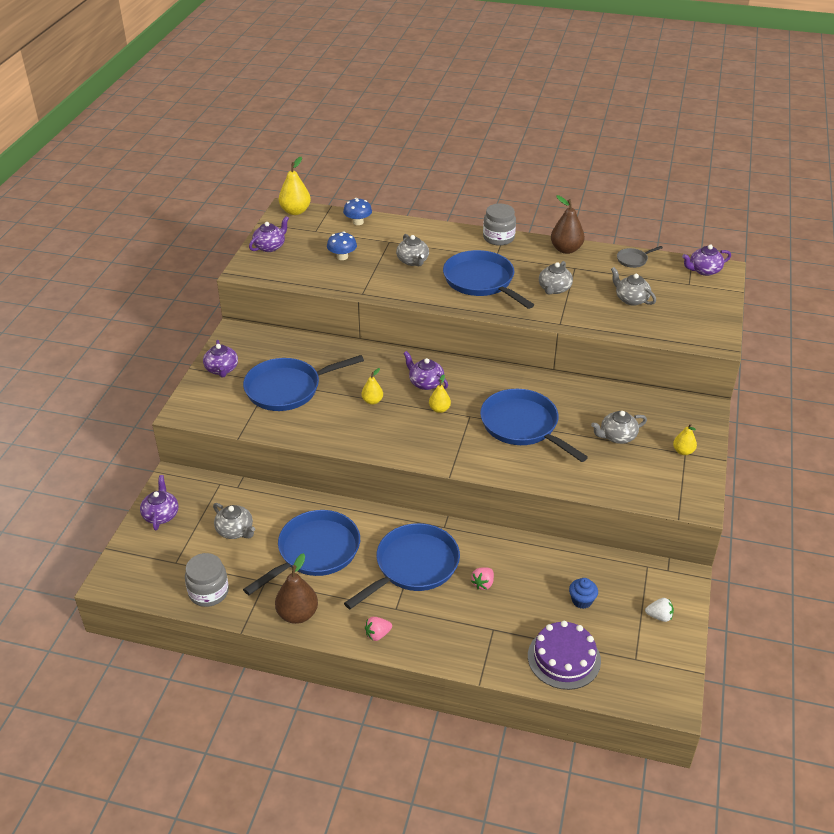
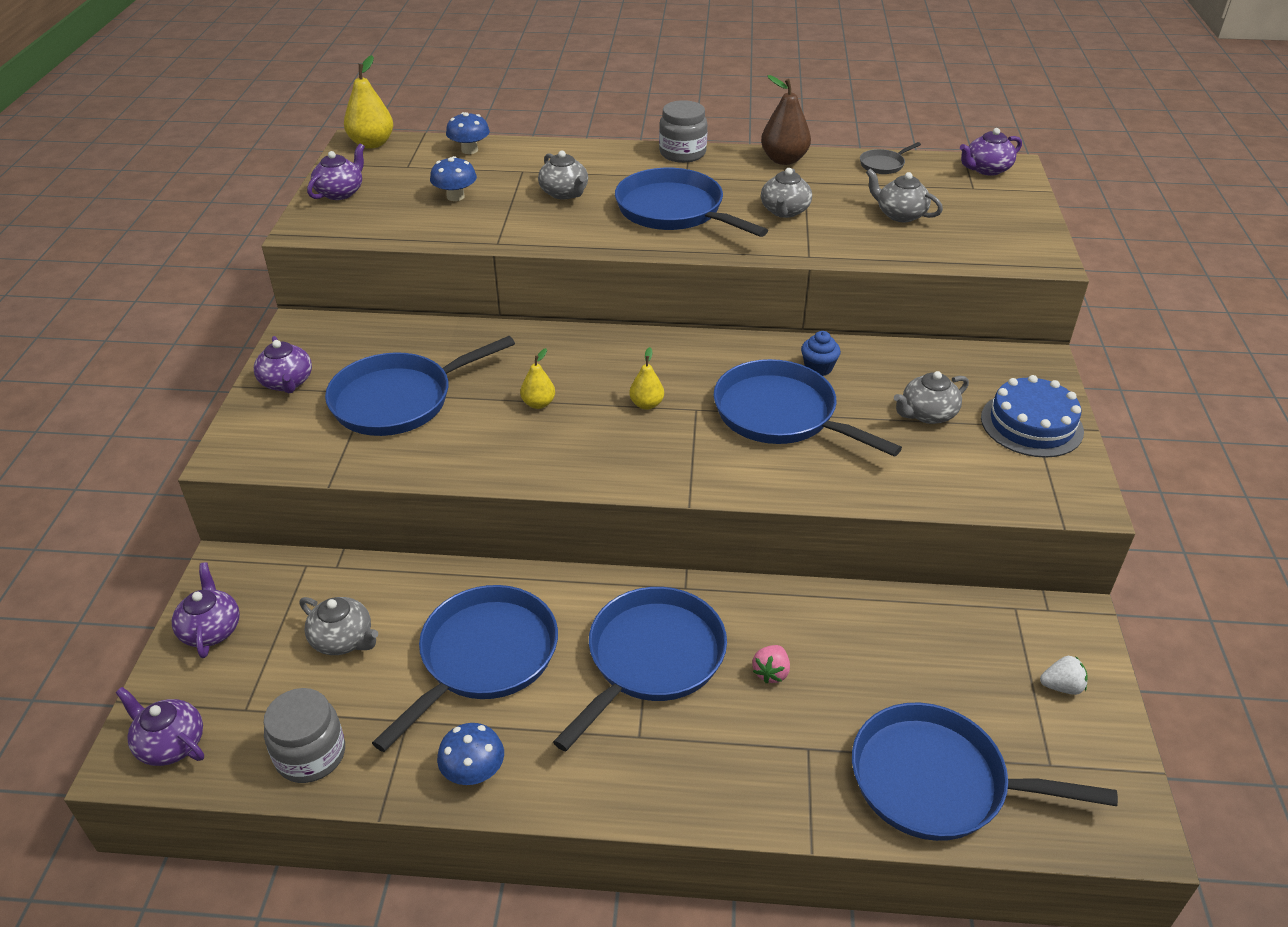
camera: 10 degrees left, 0 degrees up
brown pear [275,553,318,624] -> blue mushroom [437,723,504,785]
pink strawberry [365,617,392,641] -> none
purple teapot [403,351,448,390] -> purple teapot moved to [115,687,204,766]
purple cake [528,621,601,690] -> blue pan [852,703,1118,841]
blue cupcake [569,578,598,609] -> blue cupcake moved to [801,331,841,376]
yellow pear [673,424,697,455] -> blue cake [981,375,1084,458]

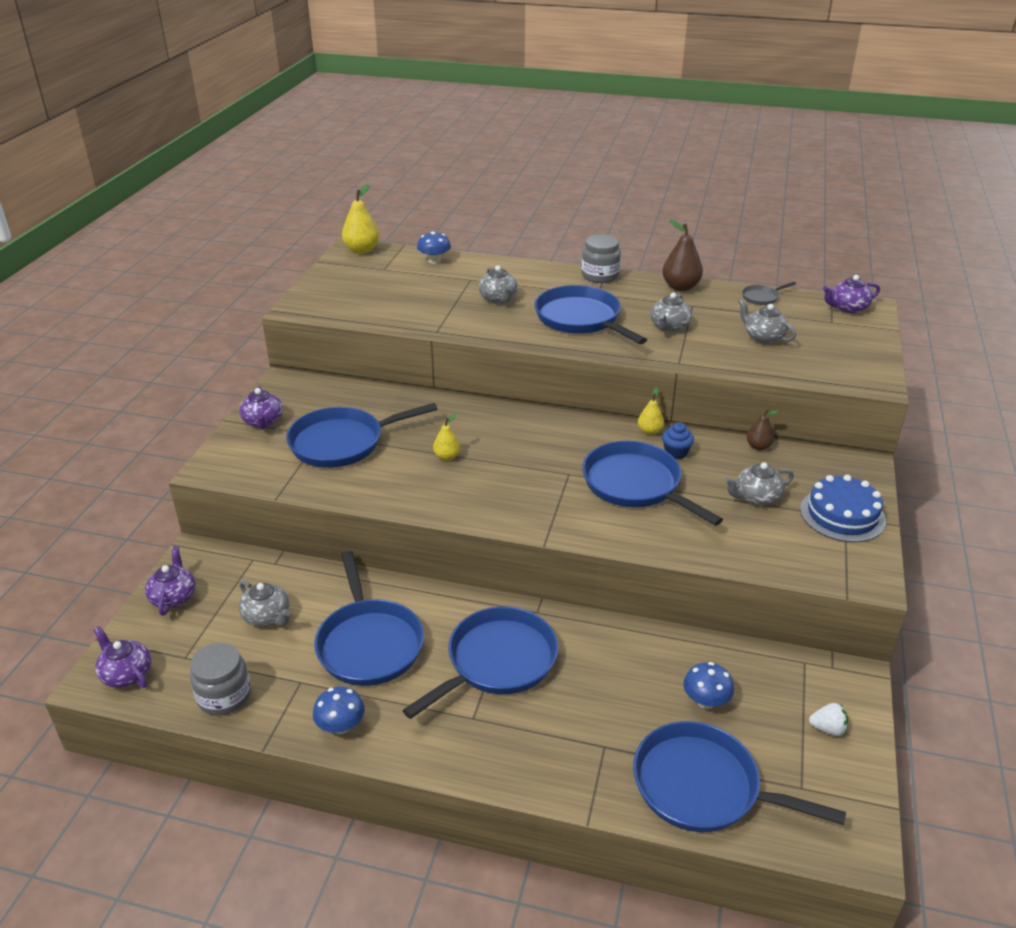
camera: 10 degrees right, 5 degrees down
purple teapot [307,144,365,200] -> none
blue pan [372,585,558,752] -> blue pan turned 120 degrees clockwise [314,551,424,686]
blue mushroom [430,156,477,201] -> blue mushroom moved to [683,662,734,709]
yellow pear [629,347,664,410] -> yellow pear moved to [638,388,664,435]
pink strawberry [753,645,790,683] -> none
none -> brown pear [747,409,779,450]

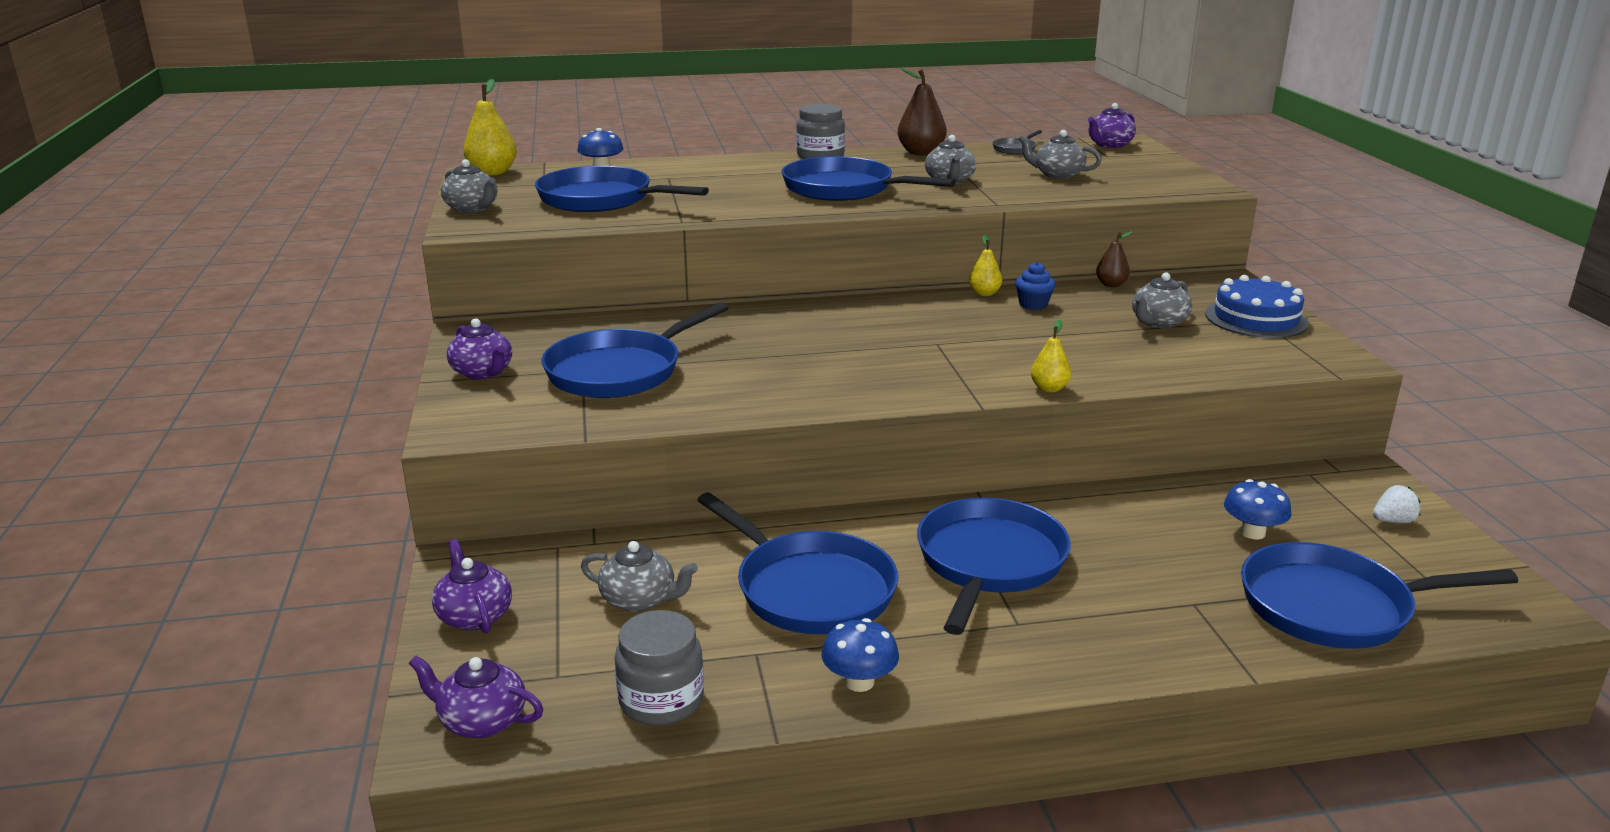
camera: 25 degrees left, 10 degrees down
yellow pear [433,414,460,461] -> yellow pear moved to [1031,320,1071,393]
grey teapot [479,266,518,303] -> grey teapot moved to [441,159,497,213]
blue pan [582,441,723,526] -> blue pan moved to [535,166,709,212]

